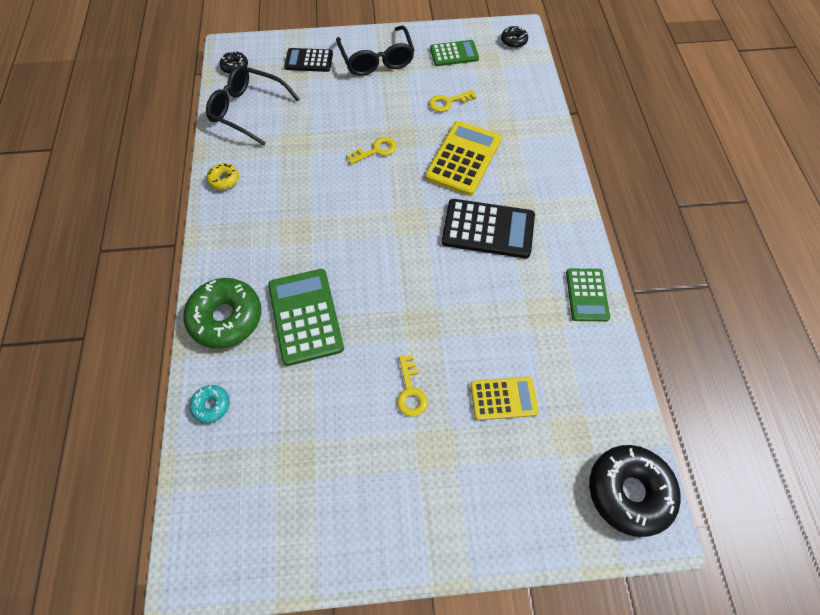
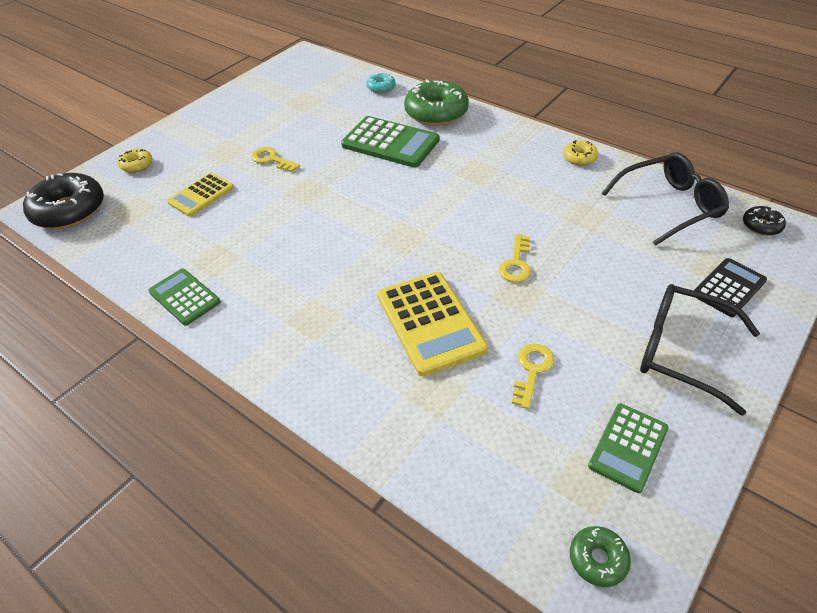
camera: 135 degrees right, 15 degrees down
black calculator [442,199,535,258] -> none
black donut [501,26,528,48] -> green donut [570,526,631,587]
none -> yellow donut [118,149,152,173]

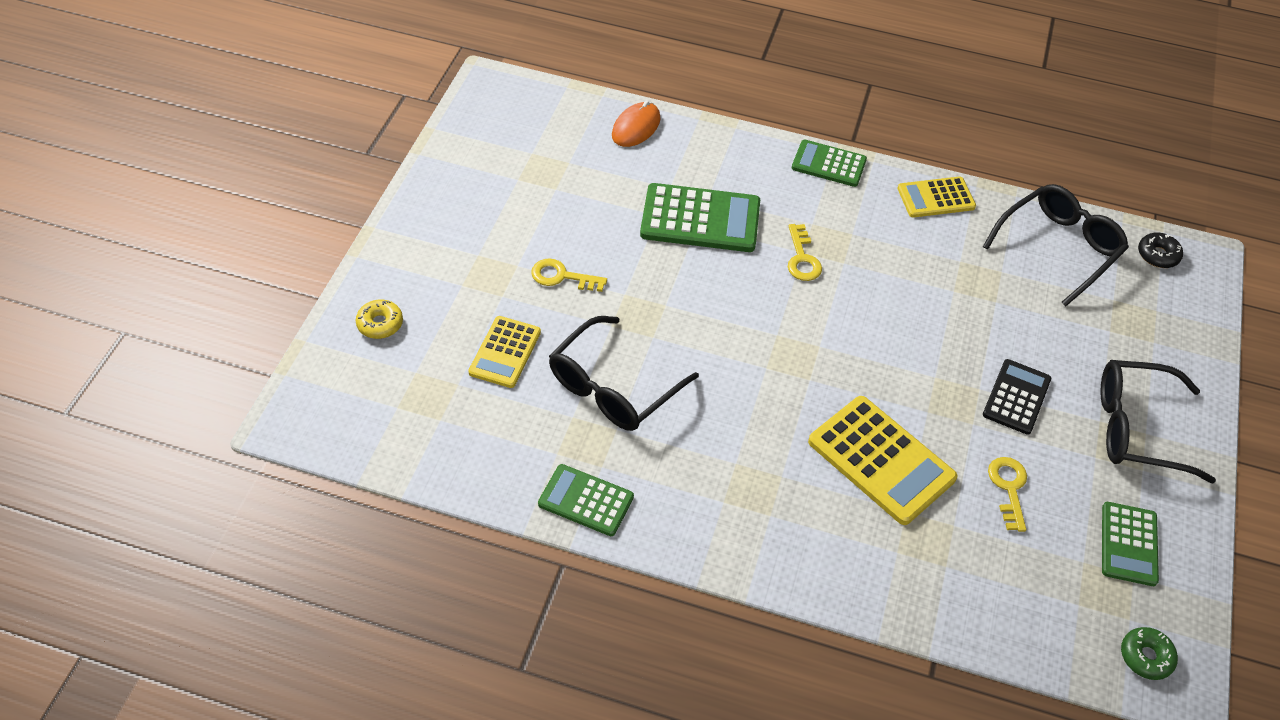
camera: 25 degrees left, 5 degrees up
black donut [23,173,104,229] -> none
turquoise donut [367,73,396,93] -> orange mouse [612,101,661,147]
green donut [404,79,469,126] -> none
yellow key [499,234,531,282] -> yellow key moved to [788,224,822,281]
yellow donut [563,140,598,165] -> yellow calculator [897,177,976,218]
black calculator [694,258,767,317] -> black calculator moved to [983,359,1051,435]
none -> black glasses [549,316,699,431]
none -> green calculator [792,140,867,187]

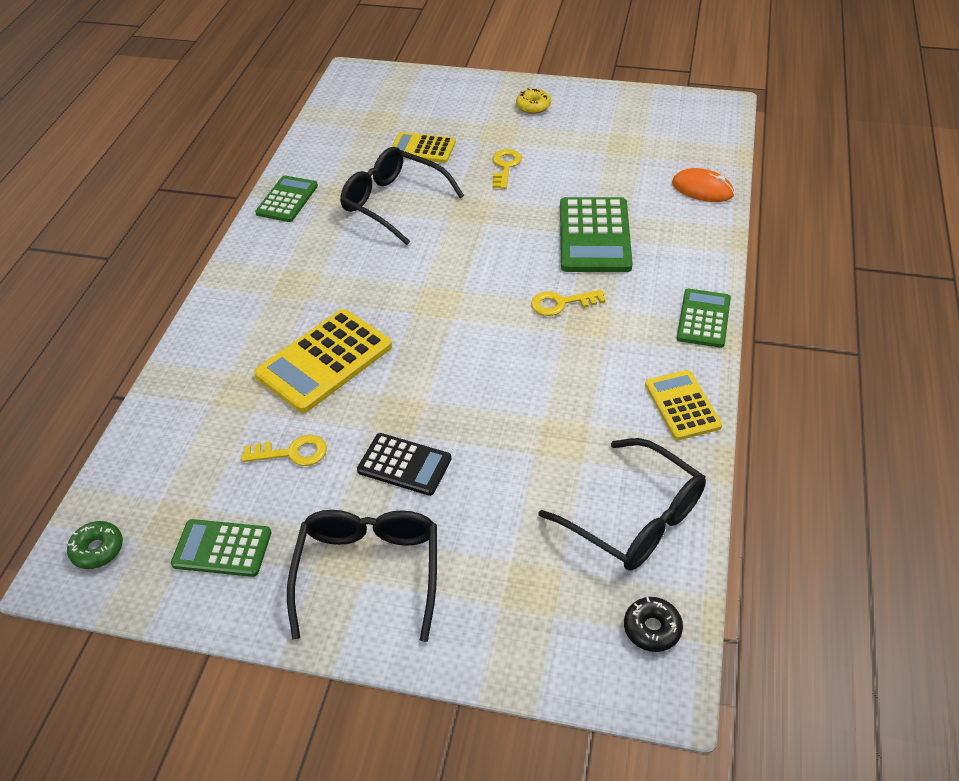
camera: 90 degrees right, 5 degrees down
yellow donut [356,299,403,339] -> yellow donut moved to [516,88,551,114]

